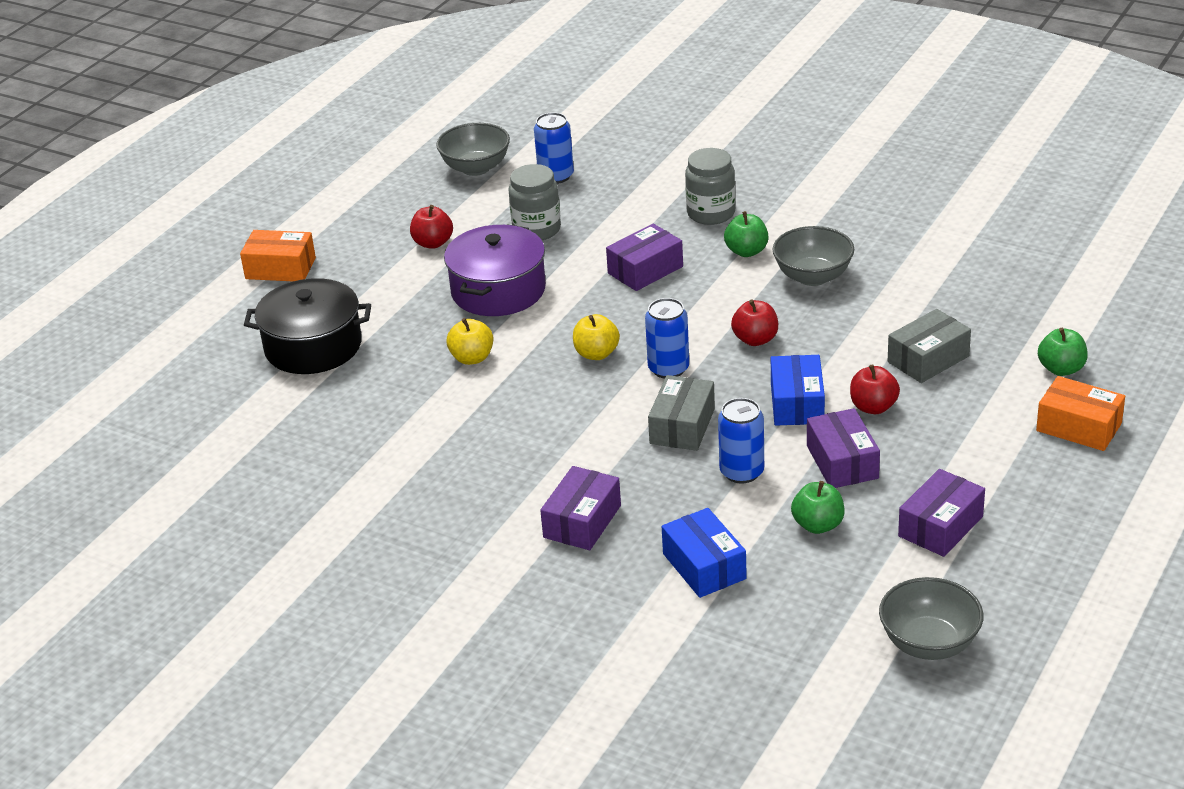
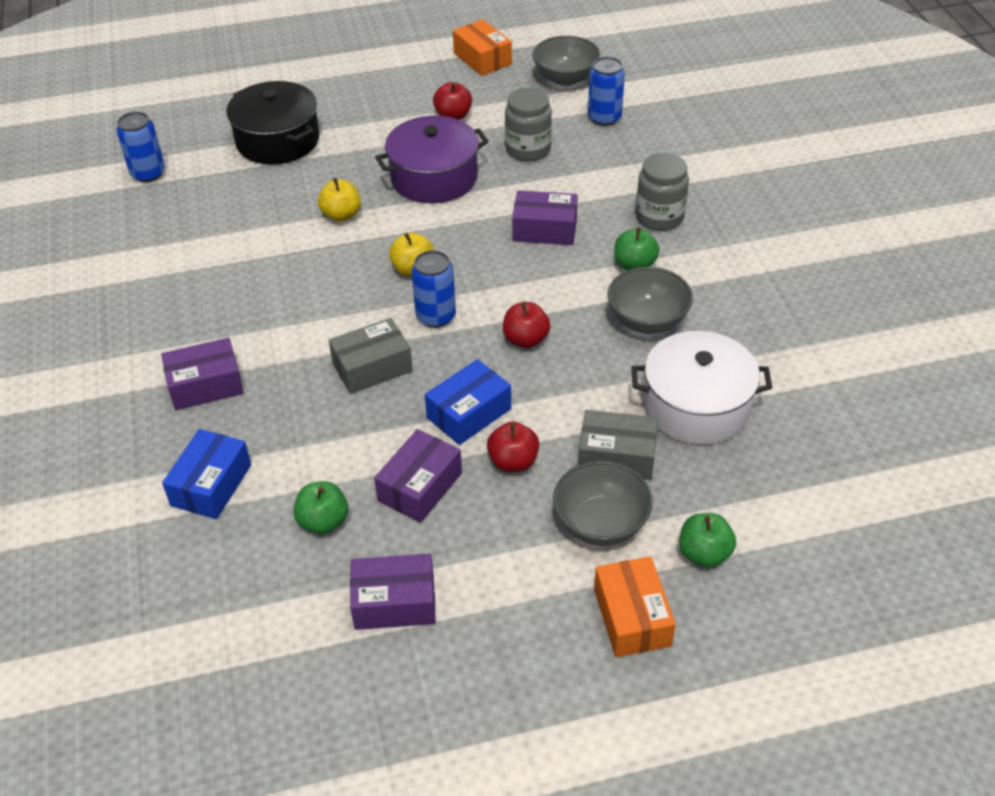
camera: 45 degrees right, 10 degrees up
orange box [240,230,316,281] -> orange box moved to [453,19,512,76]
blue can [718,398,764,484] -> blue can moved to [116,112,165,182]
grey bowl [879,577,983,660] -> grey bowl moved to [553,461,653,546]
none -> white pot [631,331,772,445]

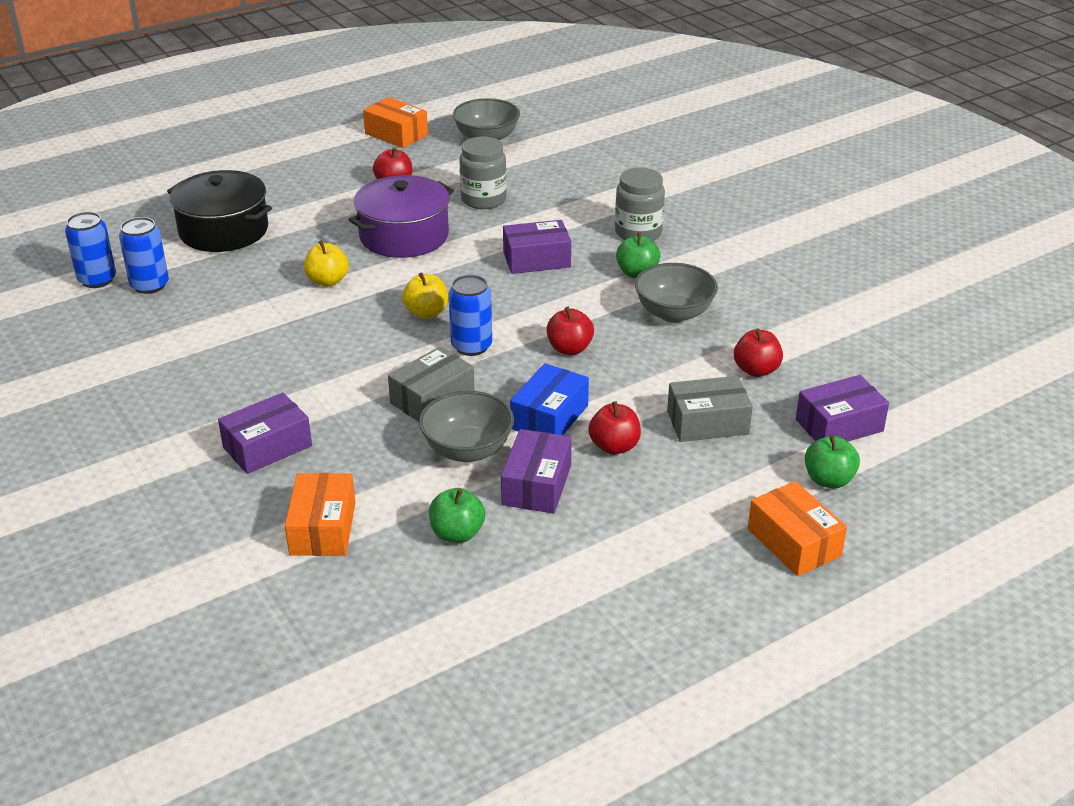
camera: 20 degrees left, 10 degrees down
blue box [162,429,251,519] -> orange box [285,473,355,556]
purple box [350,553,436,630] -> purple box moved to [796,375,889,441]
grey bowl [553,461,653,546] -> grey bowl moved to [419,391,514,462]
blue can [588,57,625,126] -> blue can moved to [119,217,169,294]
white pot [631,331,772,445] -> red apple [734,328,783,377]

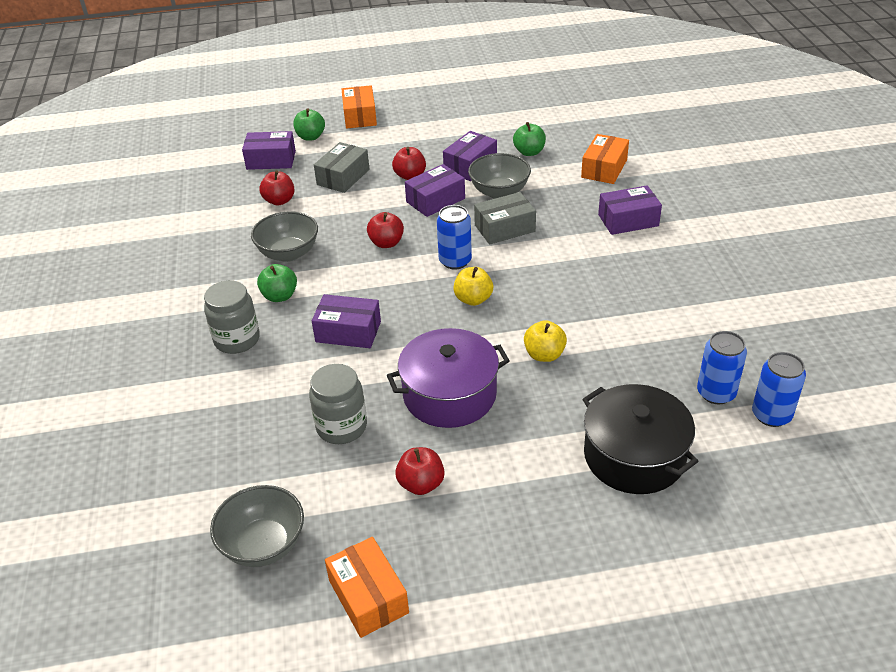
camera: 155 degrees left, 5 degrees up
blue box [510,363,589,435] -> purple box [405,164,465,217]
grey box [667,376,753,442] -> grey box turned 75 degrees counterclockwise [314,142,369,193]

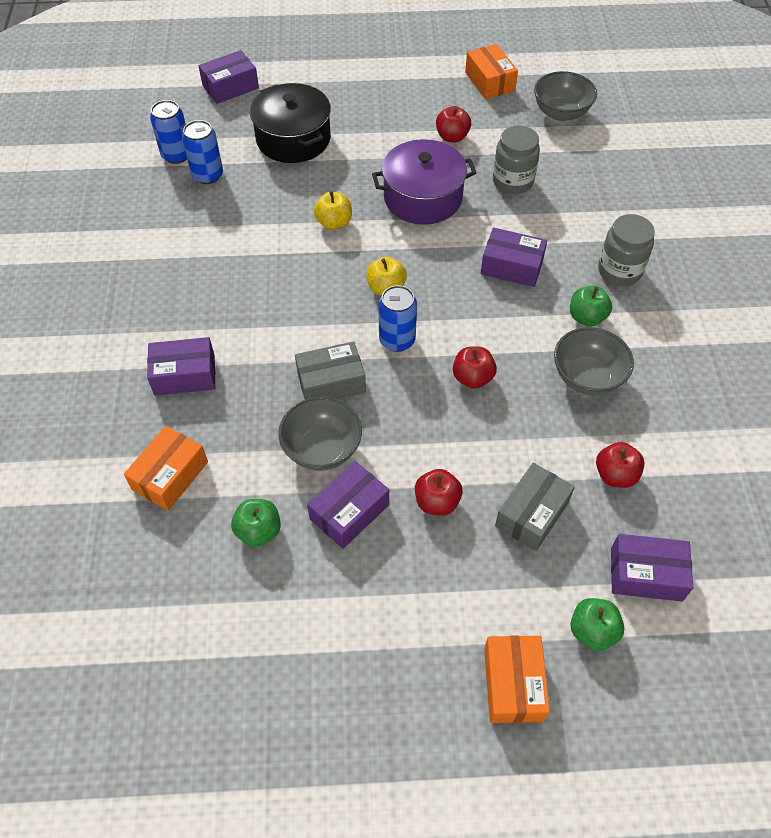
camera: 175 degrees left, 15 degrees up
purple box [405,164,465,217] -> purple box moved to [198,50,259,104]

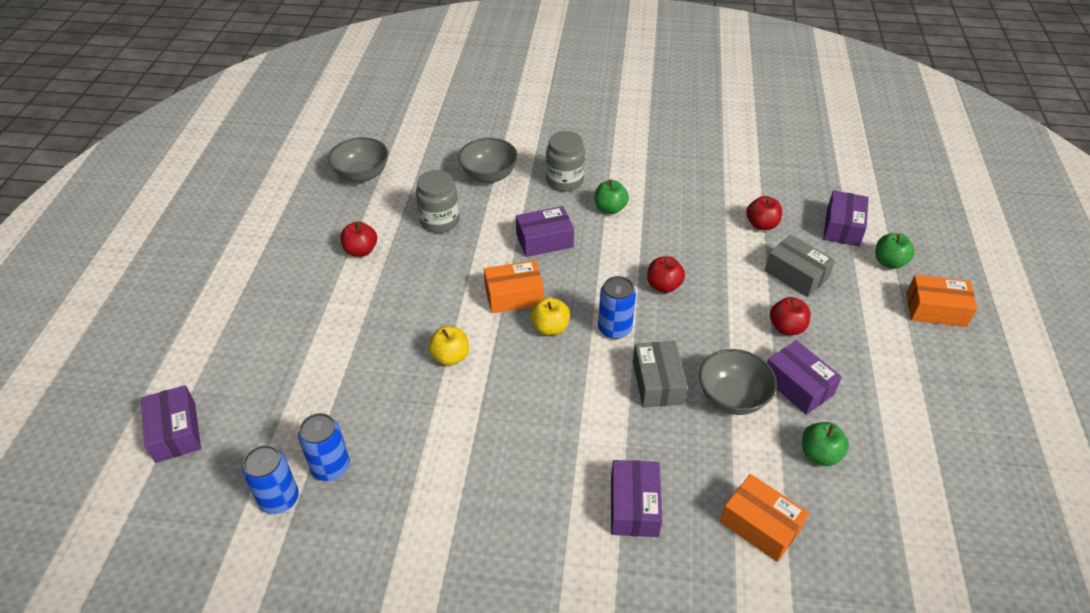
camera: 80 degrees left, 10 degrees down
black pot [250,83,331,163] -> none
purple pot [372,139,476,225] -> none
orange box [465,44,518,99] -> orange box moved to [484,260,544,313]
purple box [481,228,547,287] -> purple box turned 45 degrees clockwise [516,206,574,257]
grey bowl [554,327,634,395] -> grey bowl moved to [458,138,518,183]

